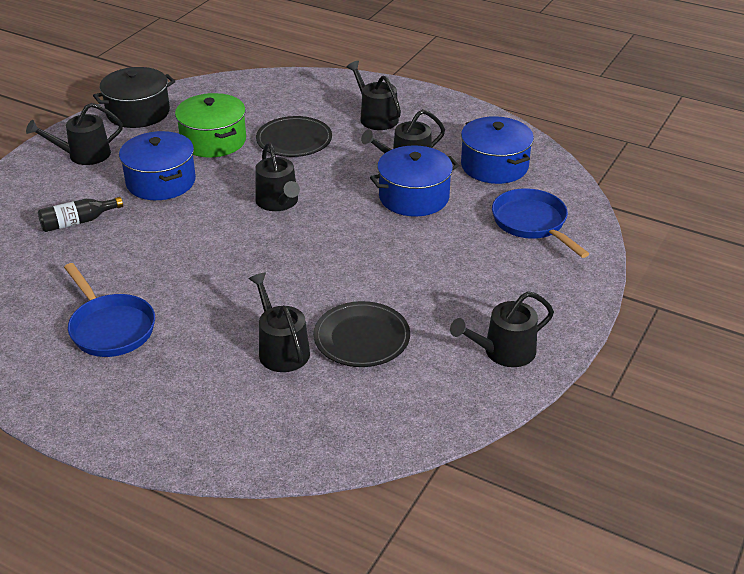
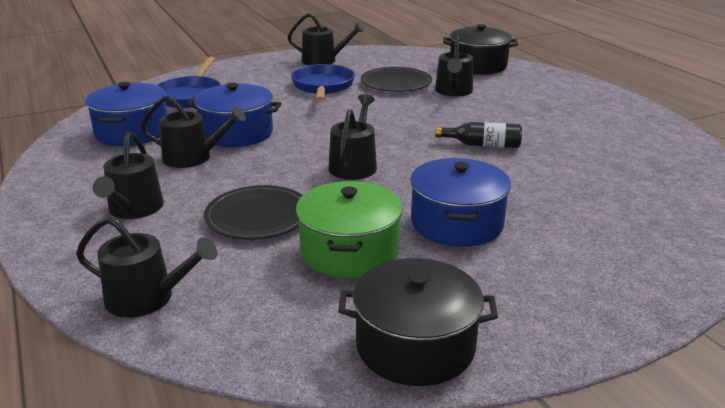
camera: 145 degrees left, 10 degrees down
black watering can [26,103,123,165] -> black watering can moved to [76,216,217,318]
black bottle [38,197,123,232] -> black bottle moved to [435,122,522,148]
blue pan [64,263,155,357] -> blue pan moved to [291,64,355,101]
none -> black pot [443,24,518,74]

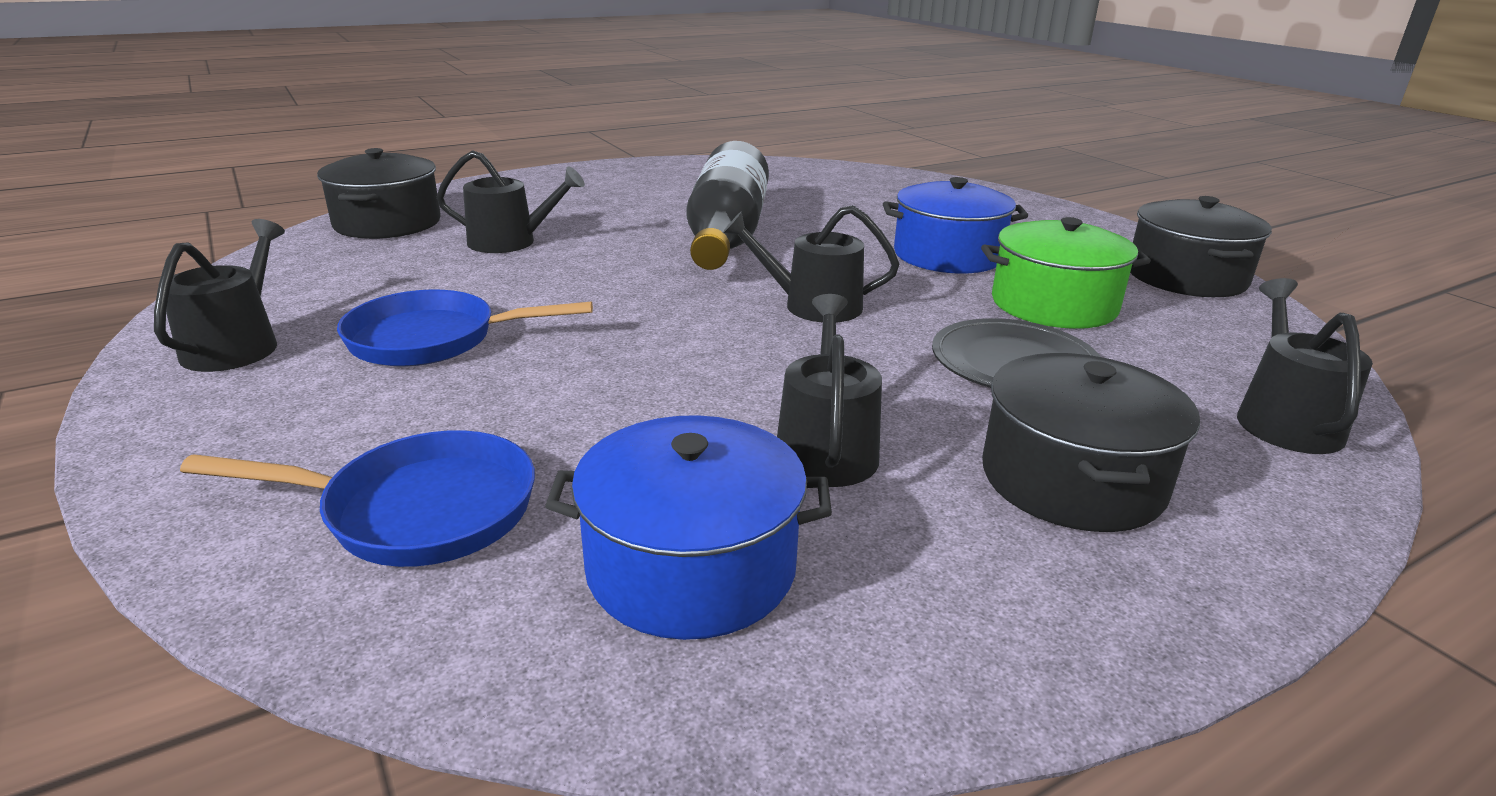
camera: 95 degrees left, 0 degrees up
black watering can [93,132,164,219] -> black pot [982,353,1200,532]
blue pot [187,83,282,147] -> none
black plate [361,67,432,92] -> none
black bottle [435,122,522,148] -> black bottle [686,141,769,270], size x2.12

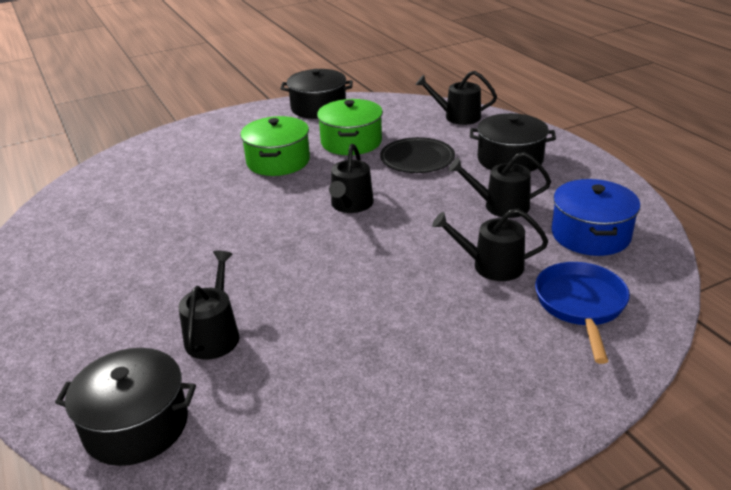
camera: 85 degrees left, 5 degrees up
black watering can [154,219,285,372] -> black watering can moved to [432,208,548,281]
blue pan [337,289,593,367] -> none
black bottle [686,141,769,270] -> none
blue pot [883,177,1028,274] -> green pot [240,116,310,176]

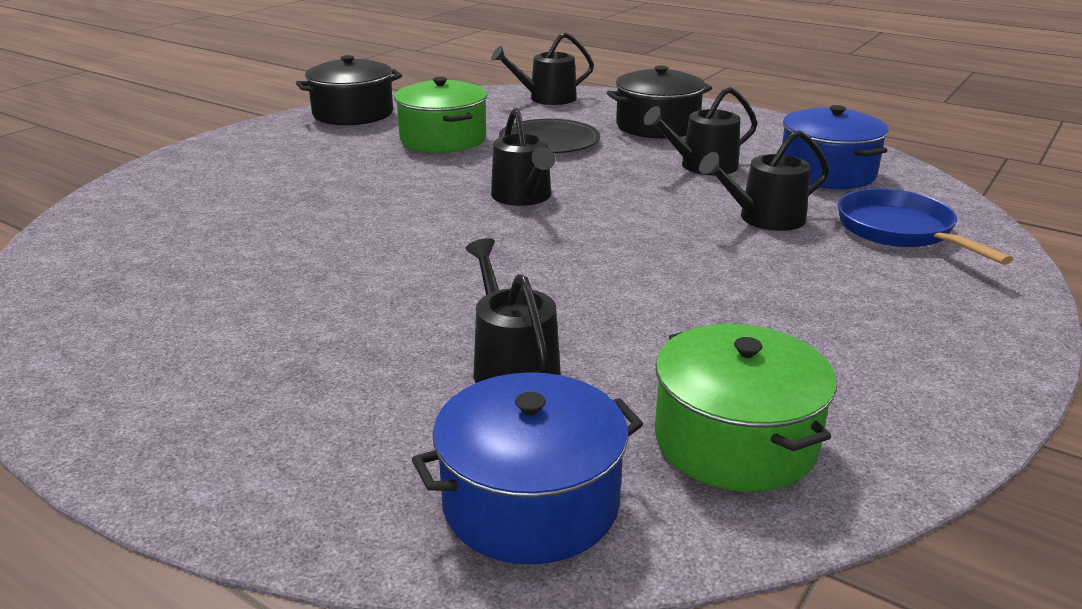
camera: 30 degrees left, 5 degrees down
black pot [55,348,196,466] -> blue pot [412,372,643,564]
green pot [240,116,310,176] -> green pot moved to [655,324,837,492]

